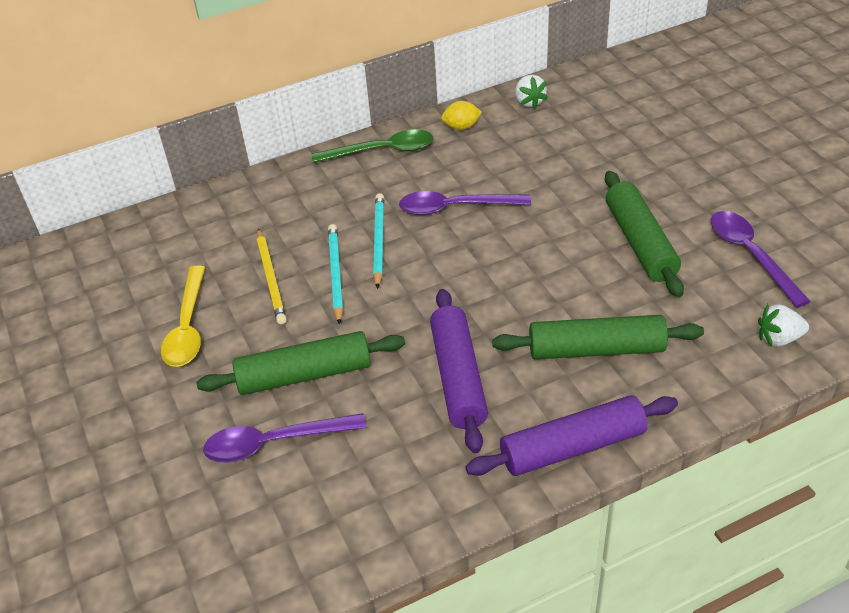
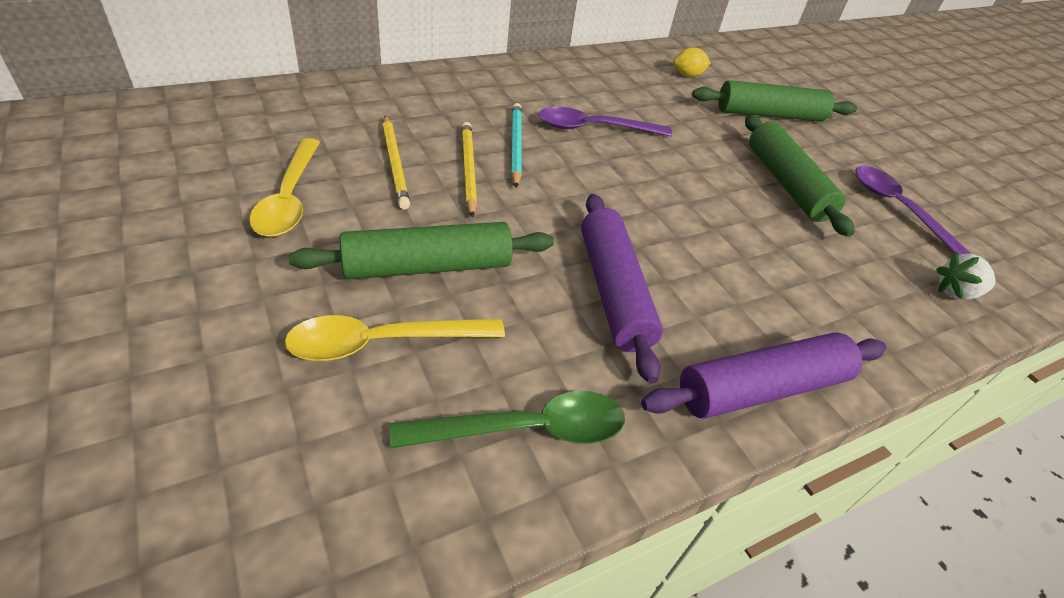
camera: 10 degrees left, 0 degrees up
purple spoon [203,413,366,463] -> yellow spoon [284,315,505,361]
green spoon [312,129,433,163] -> green spoon moved to [390,391,625,448]
turquoise pencil [328,224,343,325] -> yellow pencil [462,122,477,218]
yellow lemon [441,101,482,130] -> yellow lemon moved to [673,47,711,77]
green rolling pin [492,315,704,359] -> green rolling pin moved to [692,80,857,122]
white strawberry [515,75,548,109] -> none

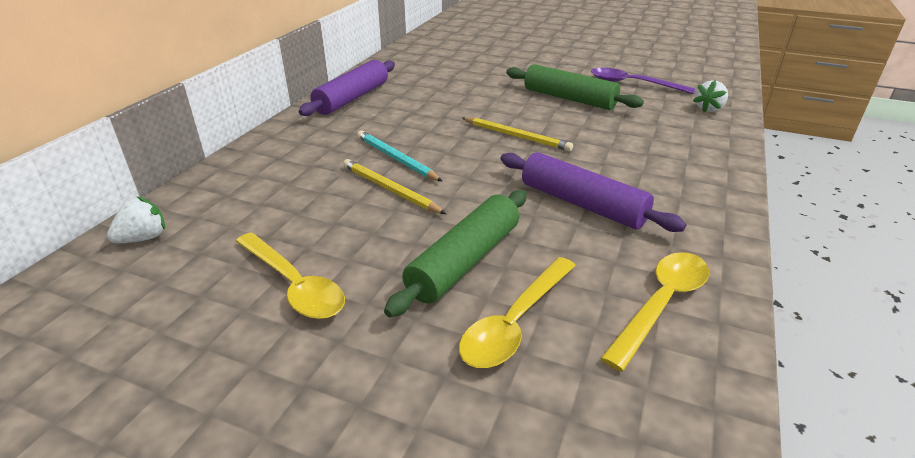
camera: 35 degrees left, 10 degrees down
yellow pencil [382,115,410,210] -> yellow pencil moved to [462,117,573,151]
green spoon [390,391,625,448] -> yellow spoon [600,252,709,371]
purple spoon [538,107,672,136] -> none
purple rolling pin [641,332,886,419] -> purple rolling pin moved to [299,60,395,116]
yellow lemon [673,47,711,77] -> none
green rolling pin [692,80,857,122] -> none
none -> white strawberry [107,196,165,244]

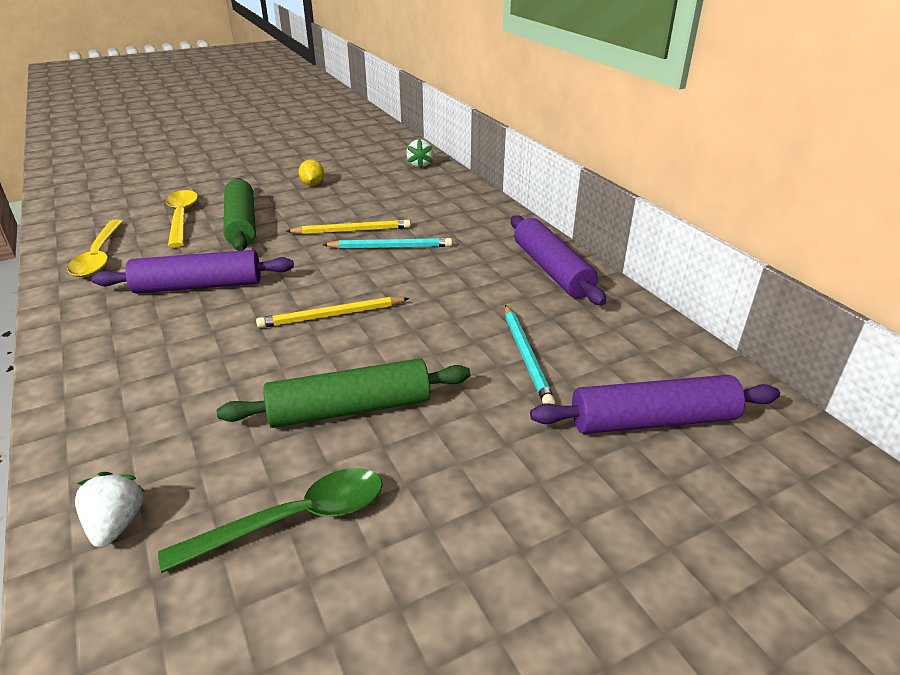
camera: 130 degrees right, 0 degrees up
yellow spoon [236,232,345,319] -> yellow lemon [298,159,324,186]
purple spoon [591,68,695,94] -> green spoon [158,468,383,573]
none -> turquoise pencil [505,305,555,404]
none -> purple rolling pin [530,375,780,434]

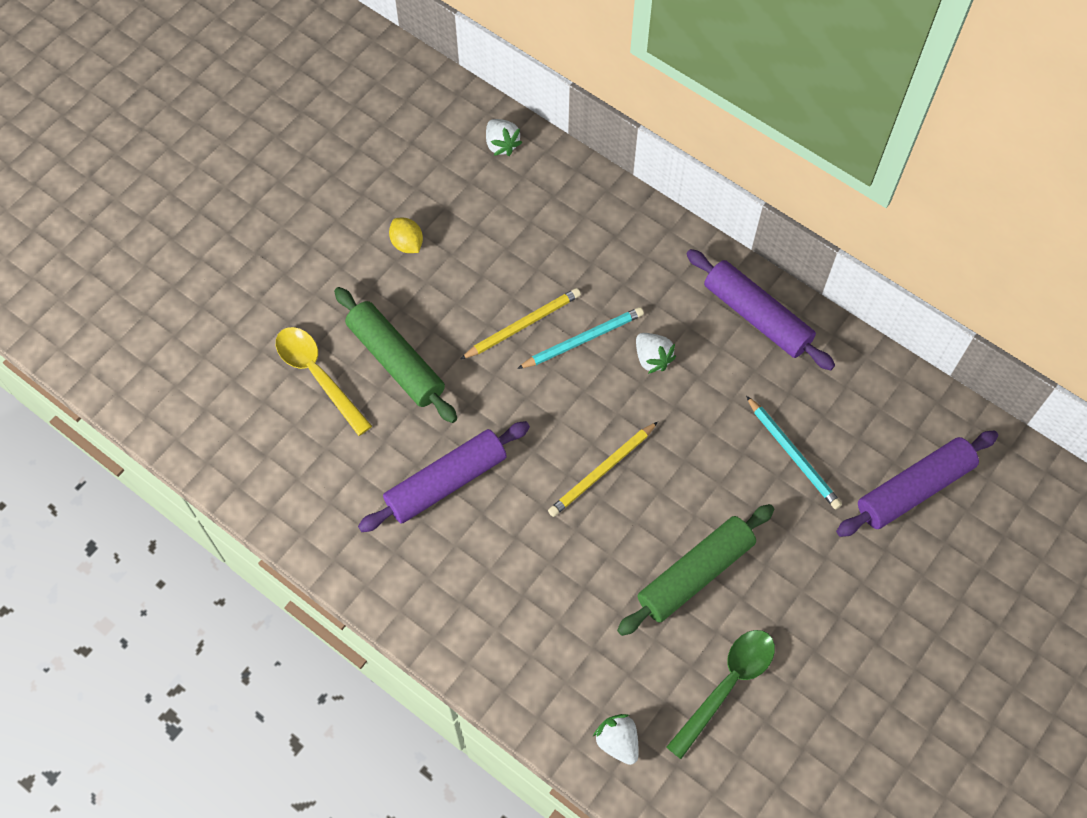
camera: 25 degrees left, 30 degrees up
yellow spoon [67,219,124,277] -> none
none -> white strawberry [636,333,676,374]

